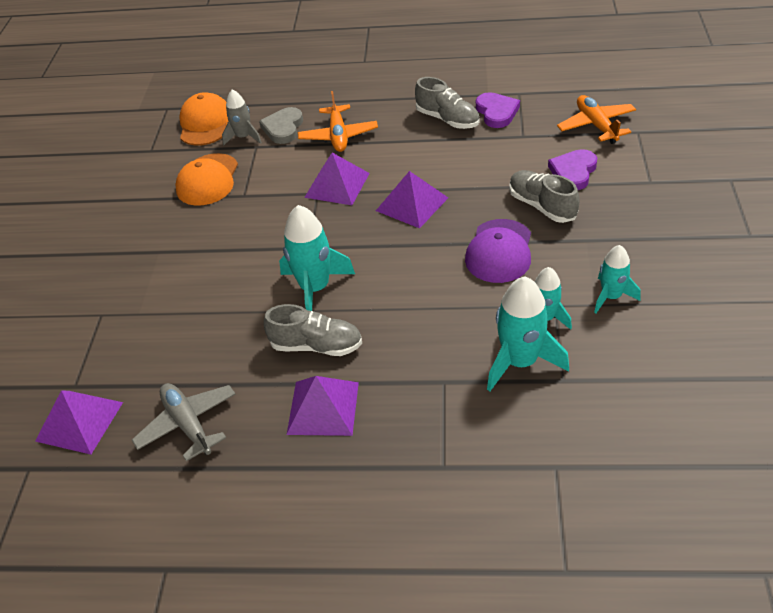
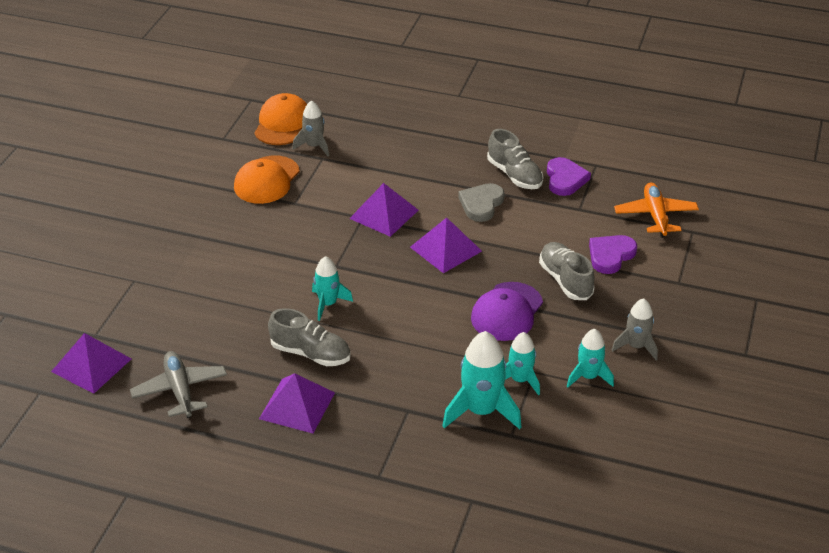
camera: 10 degrees right, 5 degrees down
grey heart [259,107,303,144] -> grey heart moved to [458,183,505,222]
turquoise rocket [279,205,355,311] -> turquoise rocket [312,256,353,321], size x0.62
orange plane [298,91,378,152] -> none
none -> grey rocket [612,298,658,360]

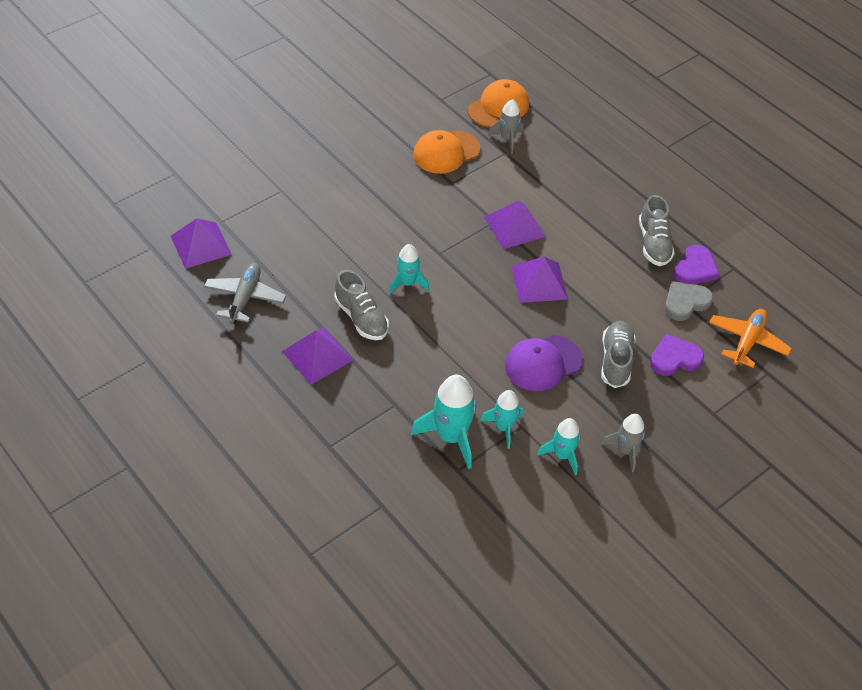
camera: 30 degrees right, 10 degrees up
grey heart [458,183,505,222] -> grey heart moved to [665,281,713,321]

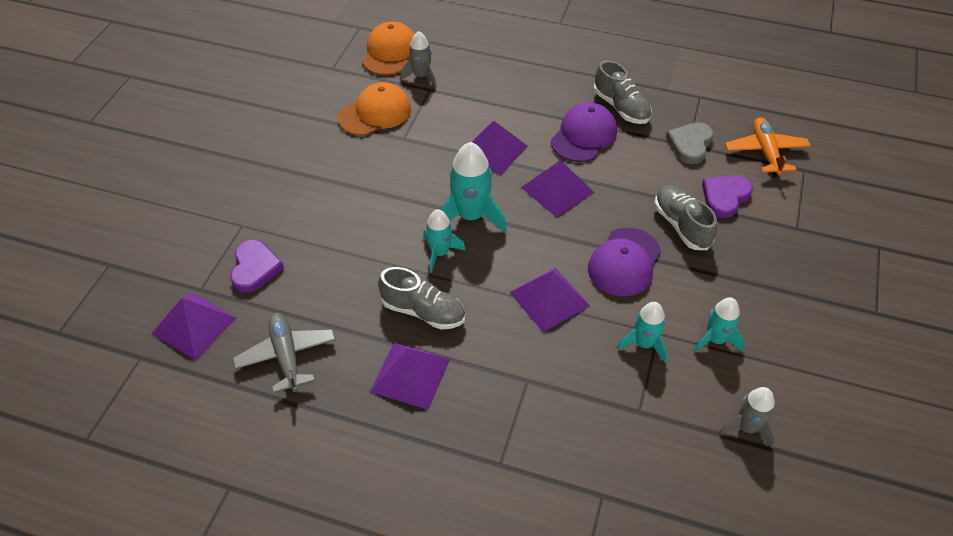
camera: 30 degrees left, 0 degrees up
turquoise rocket [411,375,476,469] -> turquoise rocket moved to [440,142,507,233]
orange cap [413,130,480,174] -> orange cap turned 150 degrees counterclockwise [337,82,411,136]
grey rocket [601,414,645,472] -> grey rocket moved to [719,387,776,448]
purple heart [673,245,720,284] -> purple heart moved to [230,240,284,293]
none -> purple pyramid [509,268,590,332]
none -> purple cap [551,102,617,162]

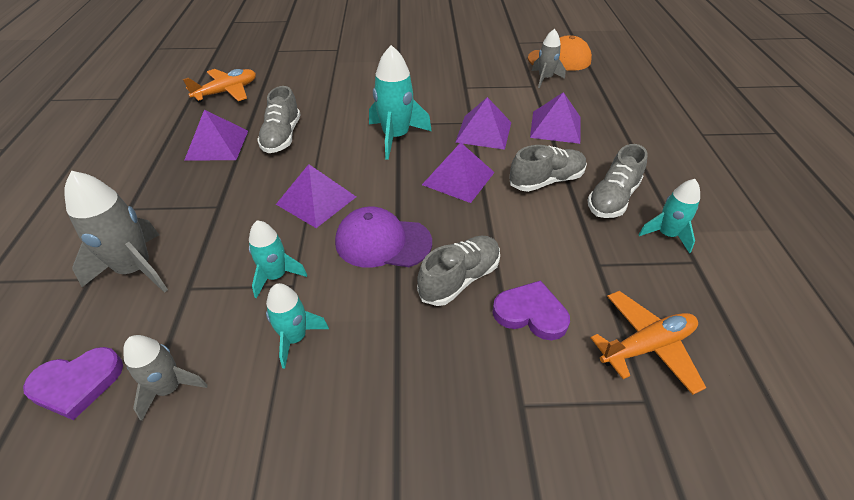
camera: 70 degrees right, 5 degrees down
purple pyramid [152,293,236,360] -> purple pyramid moved to [530,92,580,144]
purple heart [230,240,284,293] -> purple heart moved to [23,347,123,420]
grey plane [233,313,336,393] -> orange plane [183,69,256,103]
orange cap [337,82,411,136] -> none
turquoise rocket [423,209,465,273] -> turquoise rocket moved to [638,179,700,253]
purple cap [551,102,617,162] -> grey shoe [509,145,587,192]
grey heart [666,122,714,164] -> none
none -> grey rocket [64,171,168,293]

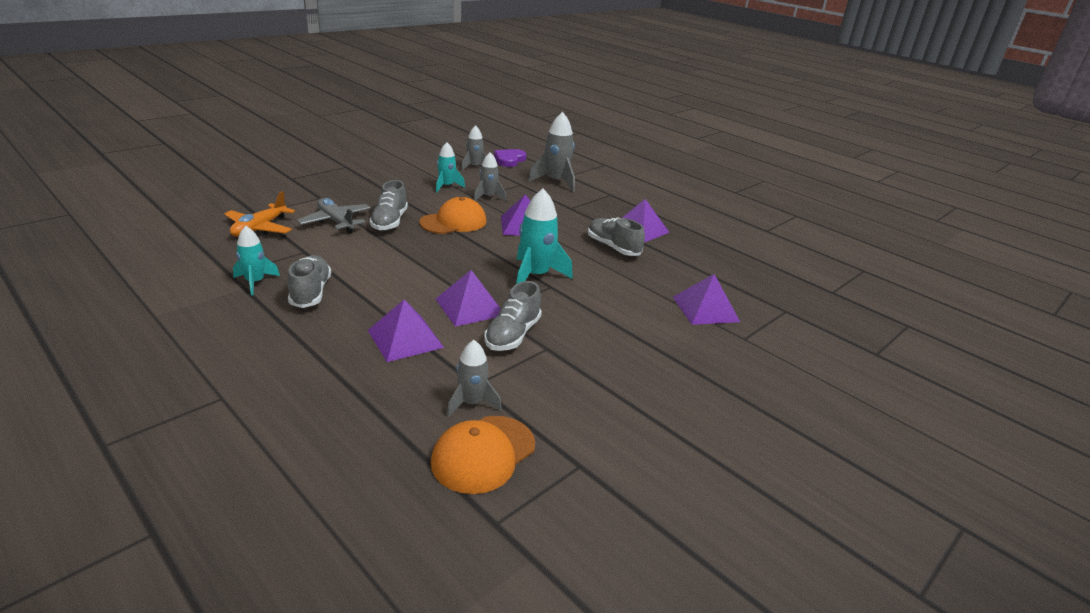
camera: 135 degrees right, 15 degrees down
orange plane [183,69,256,103] -> none
turquoise rocket [249,220,307,299] -> grey rocket [474,152,506,201]
purple cap [335,206,432,268] -> orange cap [419,197,486,234]
purple pyramid [422,143,495,203] -> purple pyramid moved to [673,274,740,325]
purple heart [492,280,570,340] -> grey plane [297,198,371,233]
grey shoe [509,145,587,192] -> grey shoe moved to [484,281,542,351]

